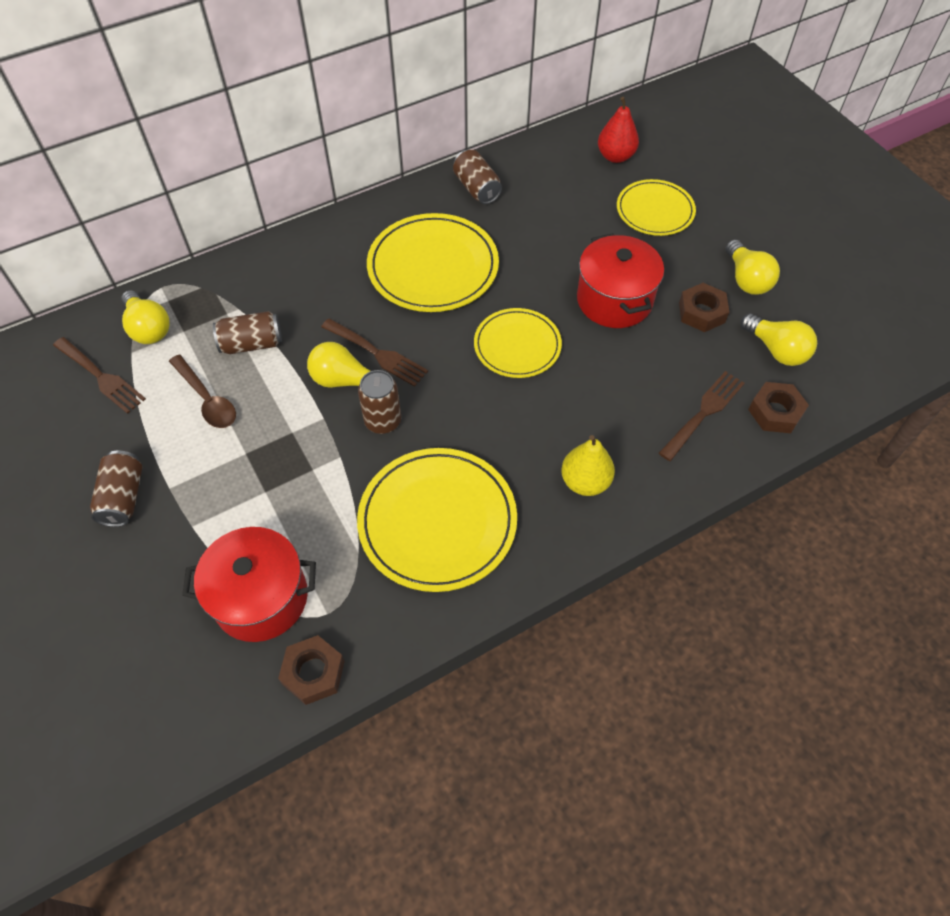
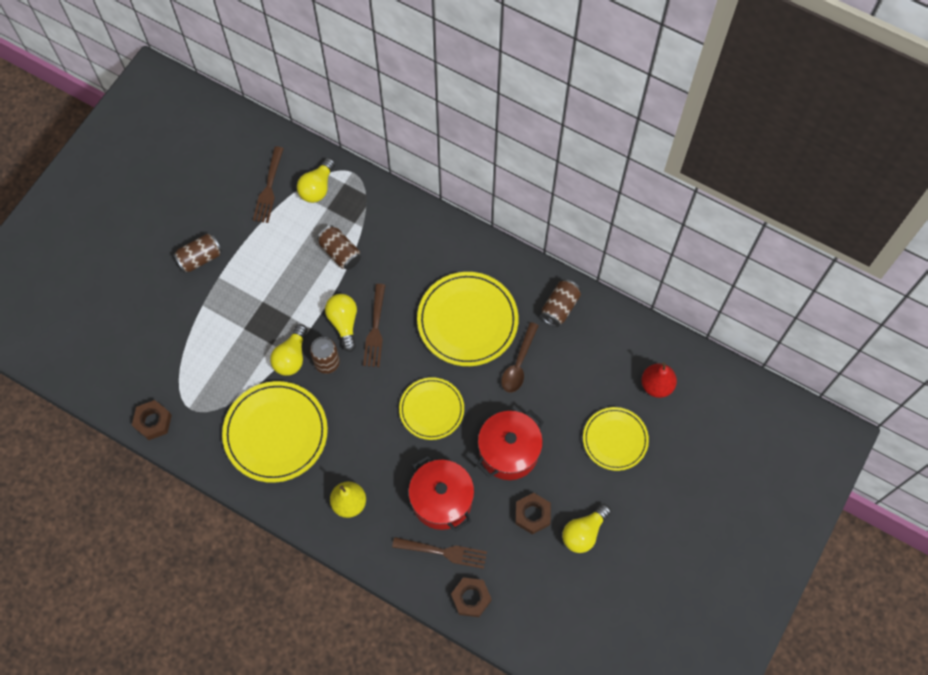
camera: 60 degrees right, 10 degrees up
brown spoon [169,355,236,428] -> brown spoon moved to [502,322,539,393]
red pot [182,527,316,642] -> red pot moved to [408,455,474,532]
yellow light bulb [741,314,817,366] -> yellow light bulb moved to [270,324,307,376]

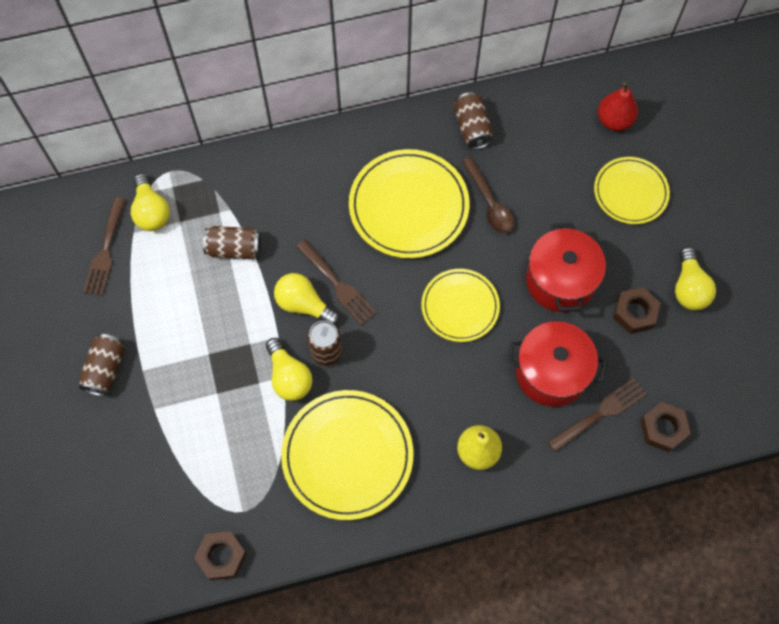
camera: 45 degrees left, 0 degrees up
brown fork [253,146,284,223] -> brown fork turned 45 degrees clockwise [83,197,126,296]

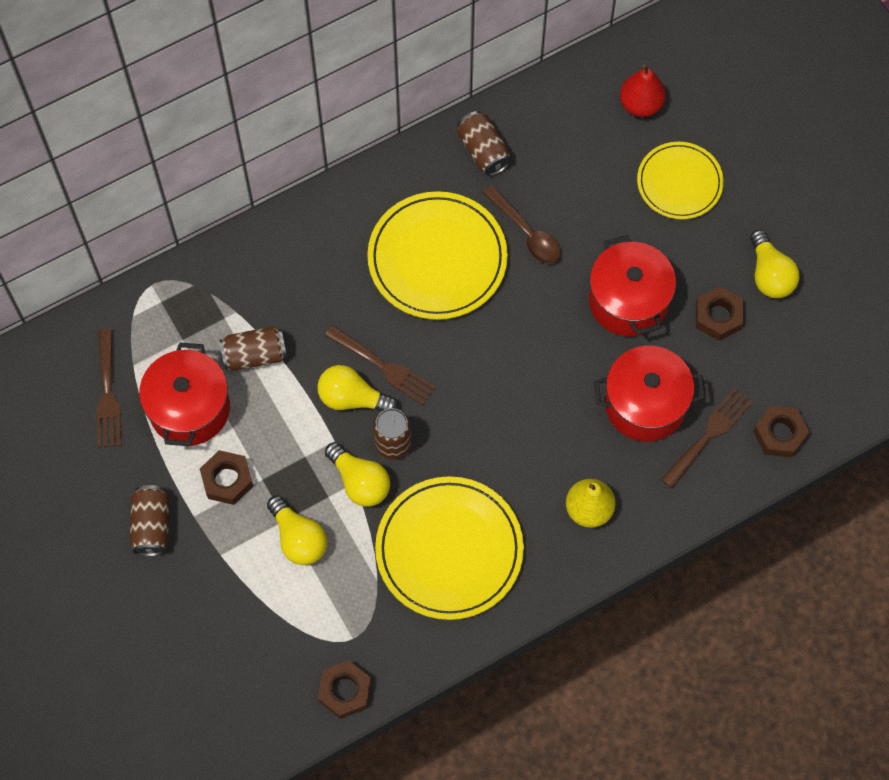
camera: 15 degrees left, 0 degrees up
yellow light bulb [131,173,170,231] -> yellow light bulb moved to [267,495,327,565]
yellow plate [421,269,500,342] -> none
none -> red pot [139,342,230,446]
none -> brown nut [200,450,253,505]

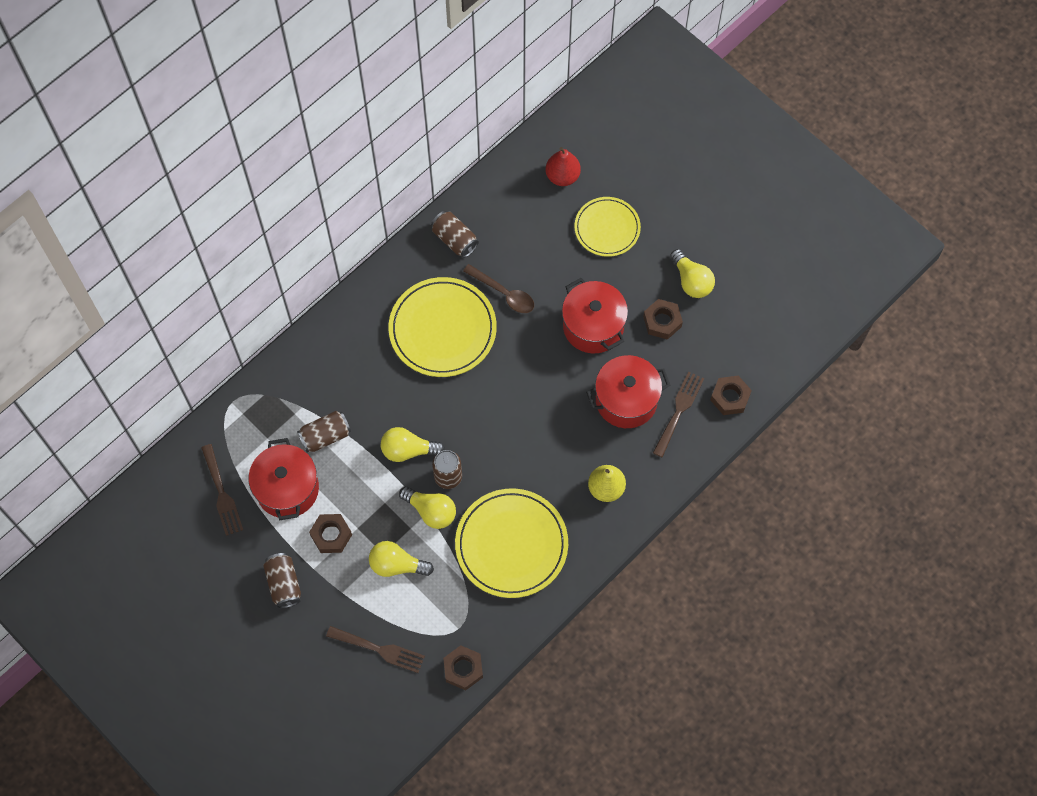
camera: 15 degrees left, 0 degrees up
yellow light bulb [267,495,327,565] -> yellow light bulb turned 150 degrees clockwise [369,541,434,577]
brown fork [324,325,436,405] -> brown fork moved to [326,626,425,673]

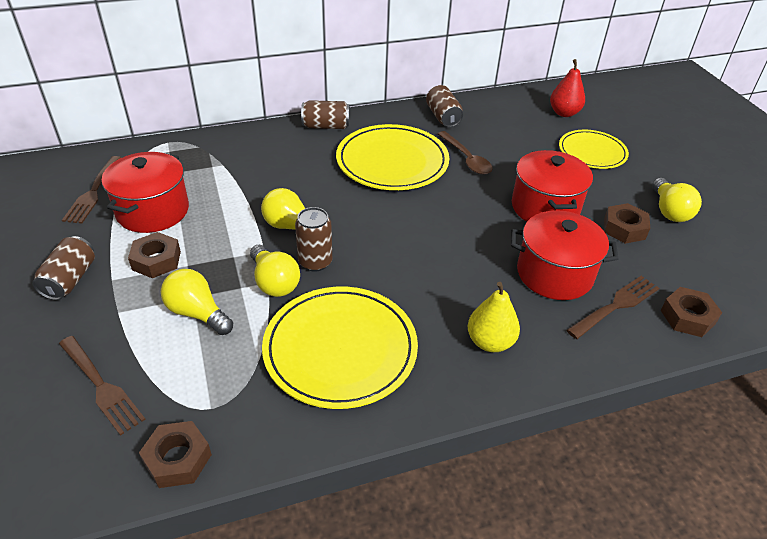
camera: 25 degrees right, 25 degrees down
brown can [297,411,351,453] -> brown can moved to [301,100,350,129]

